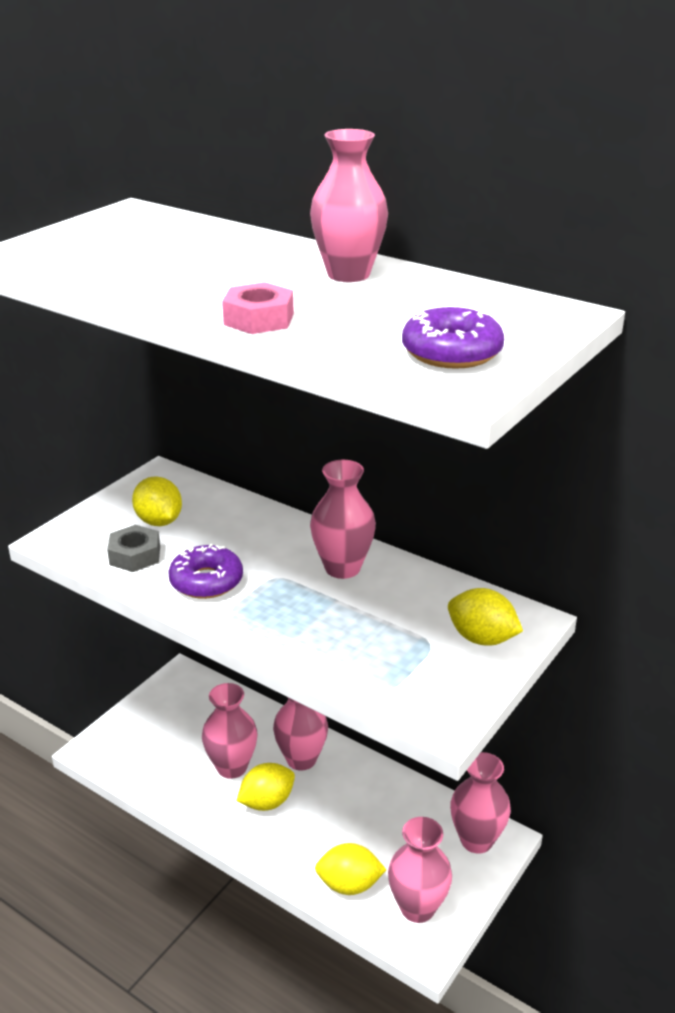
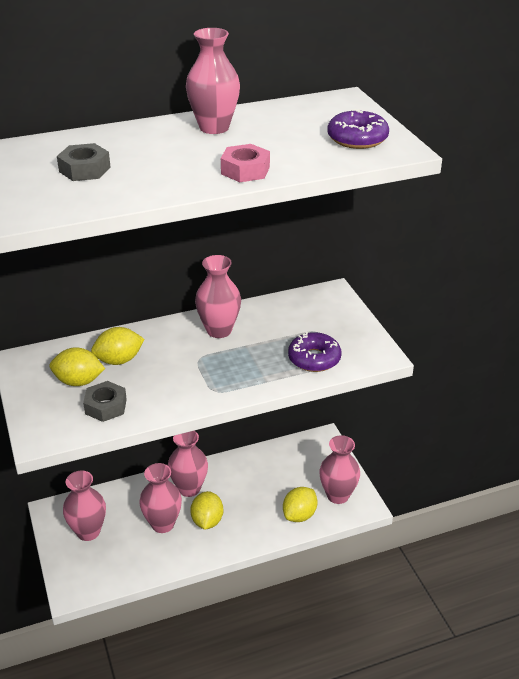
camera: 55 degrees left, 5 degrees up
purple donut [168,544,243,599] -> purple donut moved to [288,332,342,372]
yellow lemon [448,588,523,646] -> yellow lemon moved to [91,327,145,365]
pink vase [450,752,511,854] -> pink vase moved to [63,471,106,541]
none -> grey nut [57,143,111,181]

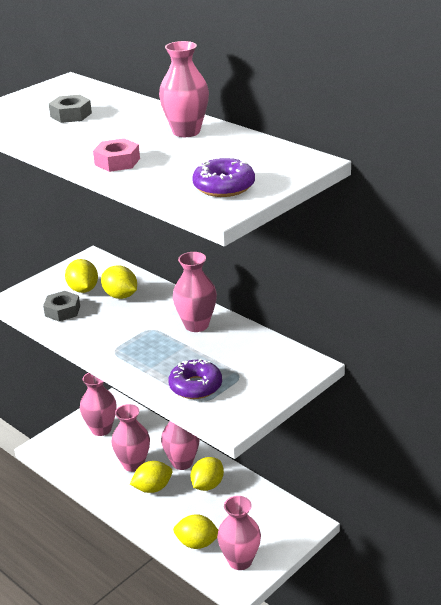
camera: 65 degrees right, 5 degrees down
none -> yellow lemon [191,457,224,491]

